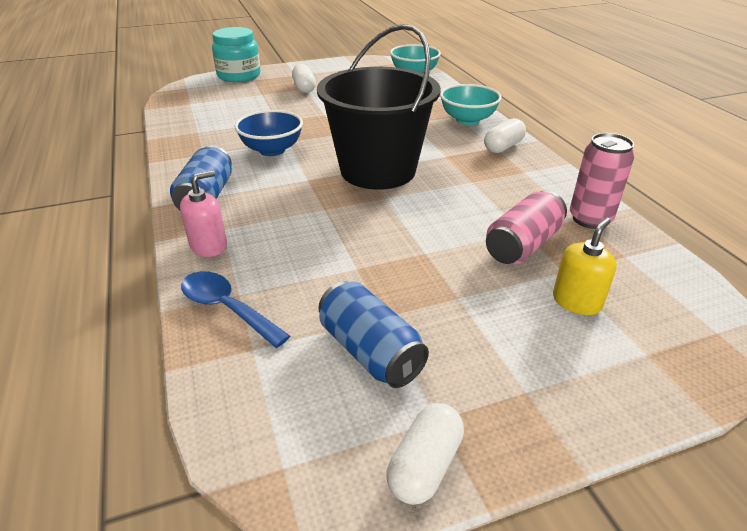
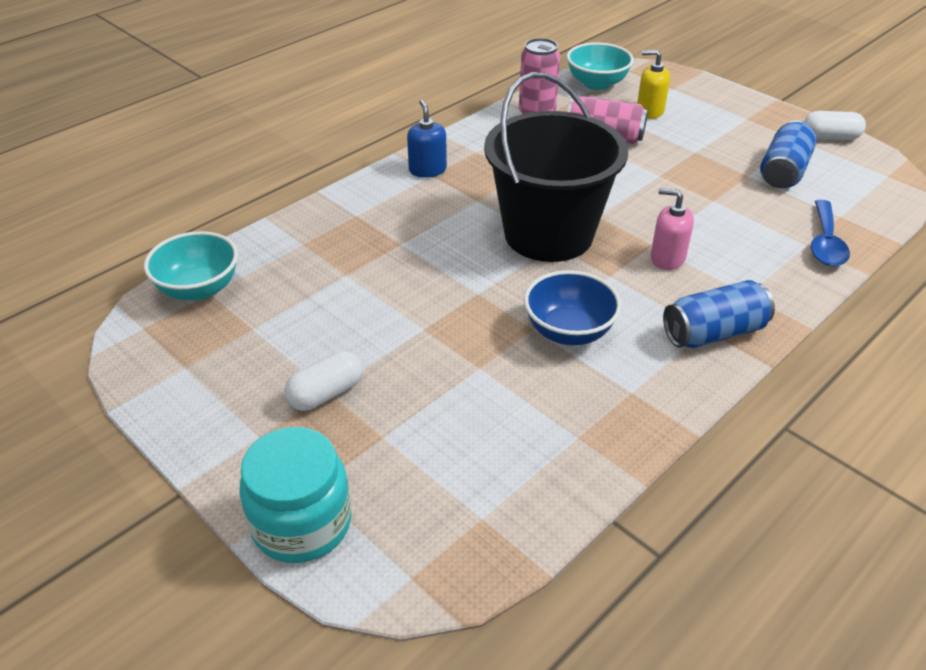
camera: 115 degrees left, 5 degrees up
pink soap dispenser [180,170,227,257] -> pink soap dispenser moved to [651,188,694,270]
turquoise bowl [440,84,502,125] -> turquoise bowl moved to [567,42,634,90]
white capsule [484,118,526,153] -> blue soap dispenser [407,100,447,178]

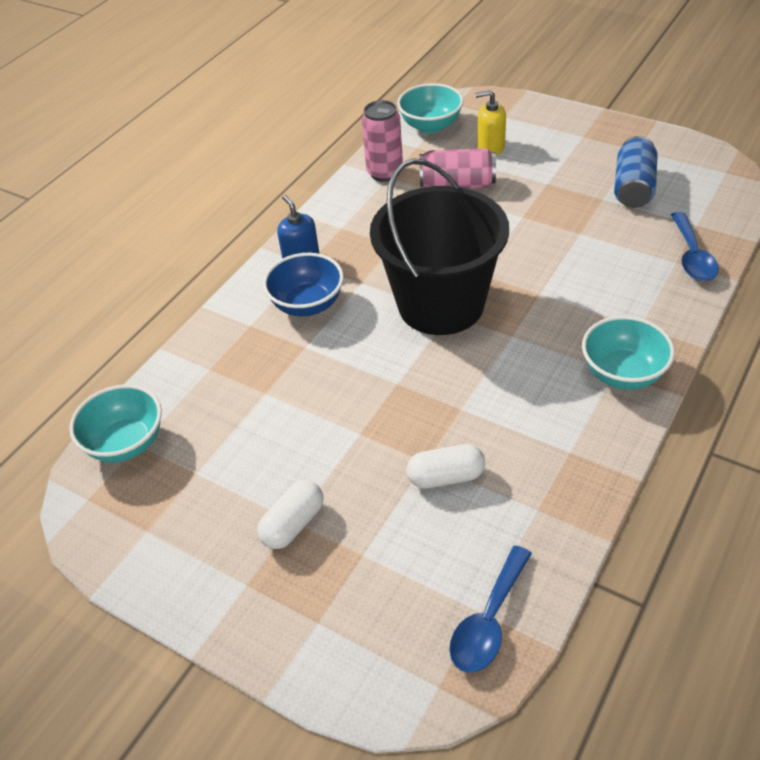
camera: 10 degrees left, 5 degrees up
turquoise jar [239,427,352,563] -> none
blue bowl [524,270,621,345] -> blue bowl moved to [263,253,344,316]
pink soap dispenser [651,188,694,270] -> none
blue can [663,280,775,348] -> turquoise bowl [582,316,675,390]
white capsule [804,111,866,140] -> white capsule moved to [407,444,485,489]
none -> blue spoon [449,545,532,673]

